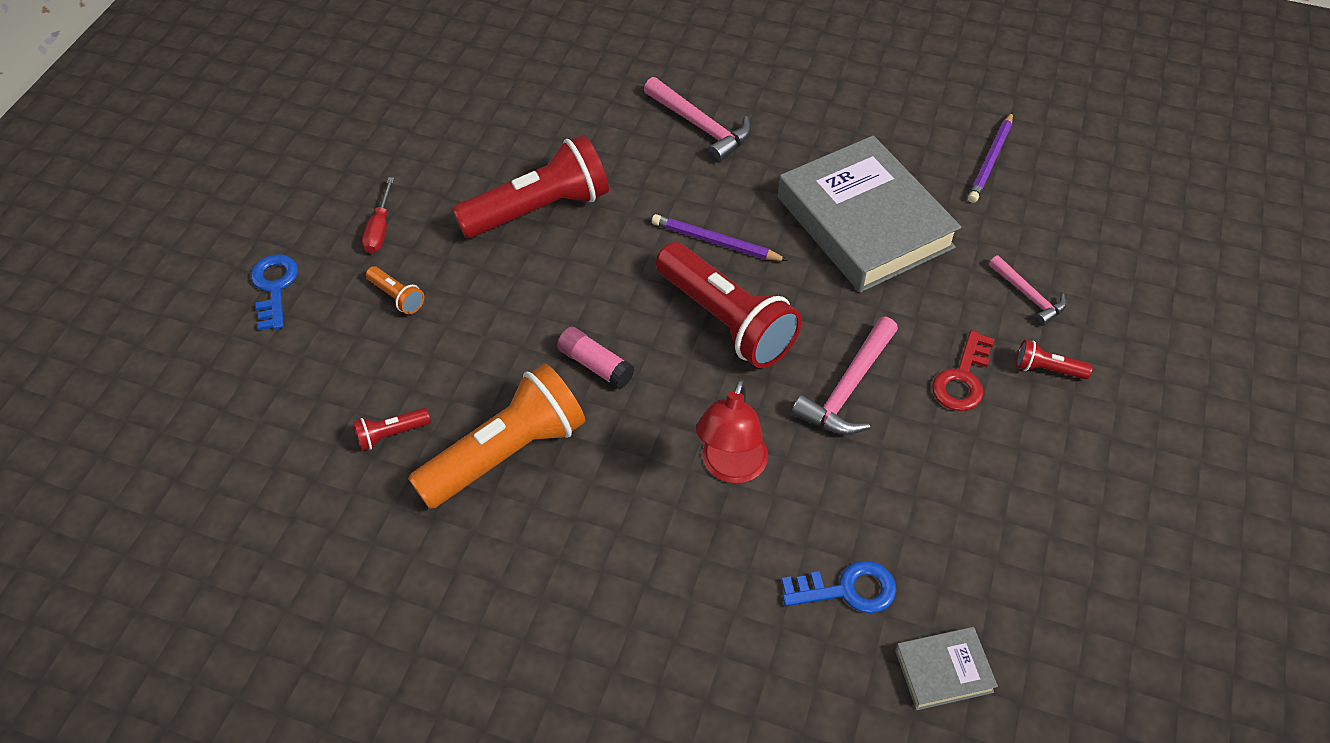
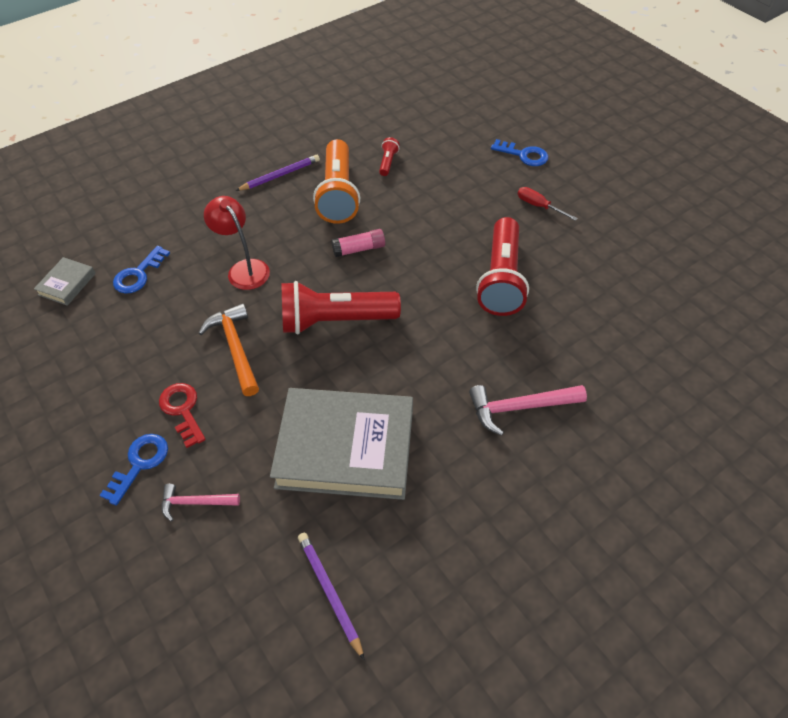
camera: 125 degrees right, 0 degrees up
orange flashlight [366,266,424,314] -> none
purple pencil [652,214,788,261] -> purple pencil moved to [235,155,320,191]
pink hammer [792,317,898,435] -> orange hammer [199,304,259,396]
red flashlight [1016,340,1093,379] -> blue key [99,434,168,506]

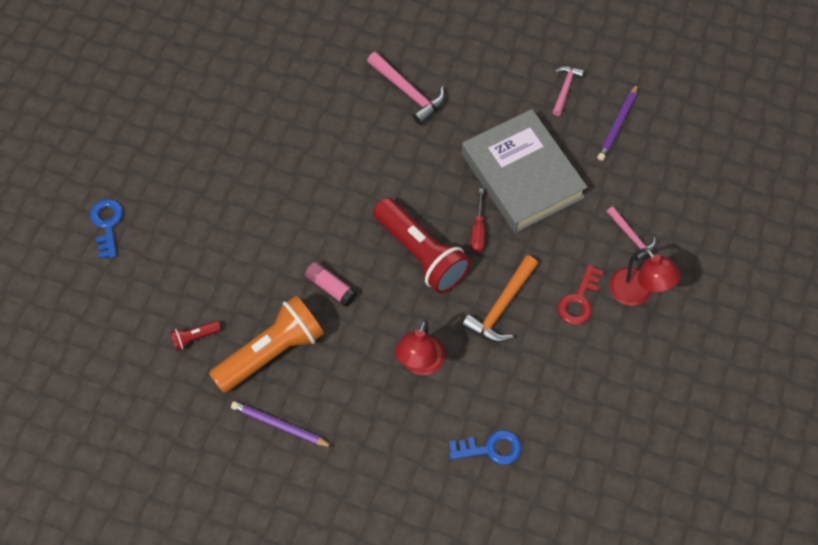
camera: 125 degrees left, 10 degrees up
grey book [34,257,96,306] -> none
blue key [99,434,168,506] -> red lamp [610,248,680,306]
red flashlight [476,217,529,316] -> none
red screwdriver [518,187,578,221] -> red screwdriver moved to [471,188,485,253]
none -> pink hammer [553,66,584,116]

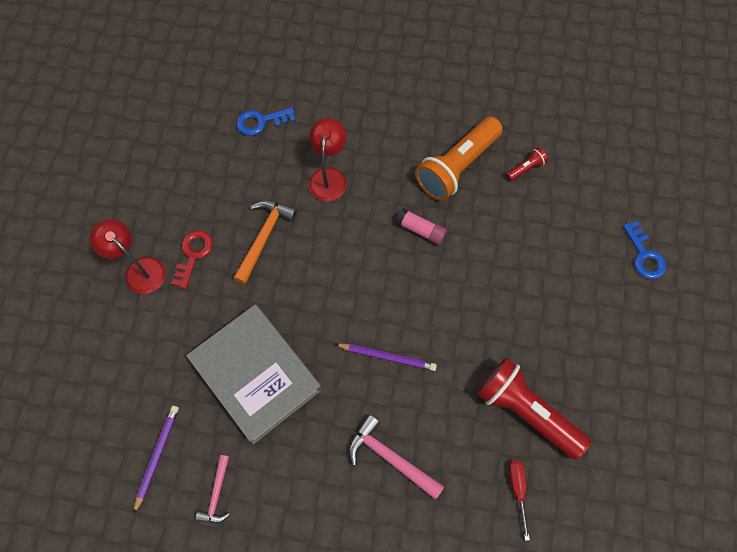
camera: 170 degrees right, 5 degrees up
purple pencil [231,401,333,447] -> purple pencil moved to [335,344,437,371]
red flashlight [373,198,471,294] -> red flashlight moved to [477,358,591,460]
red screwdriver [471,188,485,253] -> red screwdriver moved to [509,460,530,541]
pink hammer [607,206,656,261] -> none

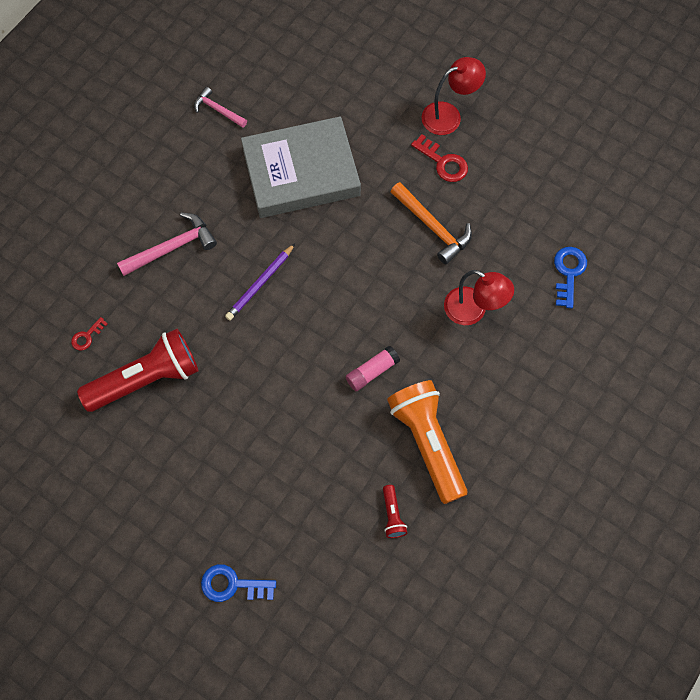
camera: 115 degrees right, 0 degrees up
purple pencil [134,405,179,513] -> none
red screwdriver [509,460,530,541] -> red key [71,317,108,351]

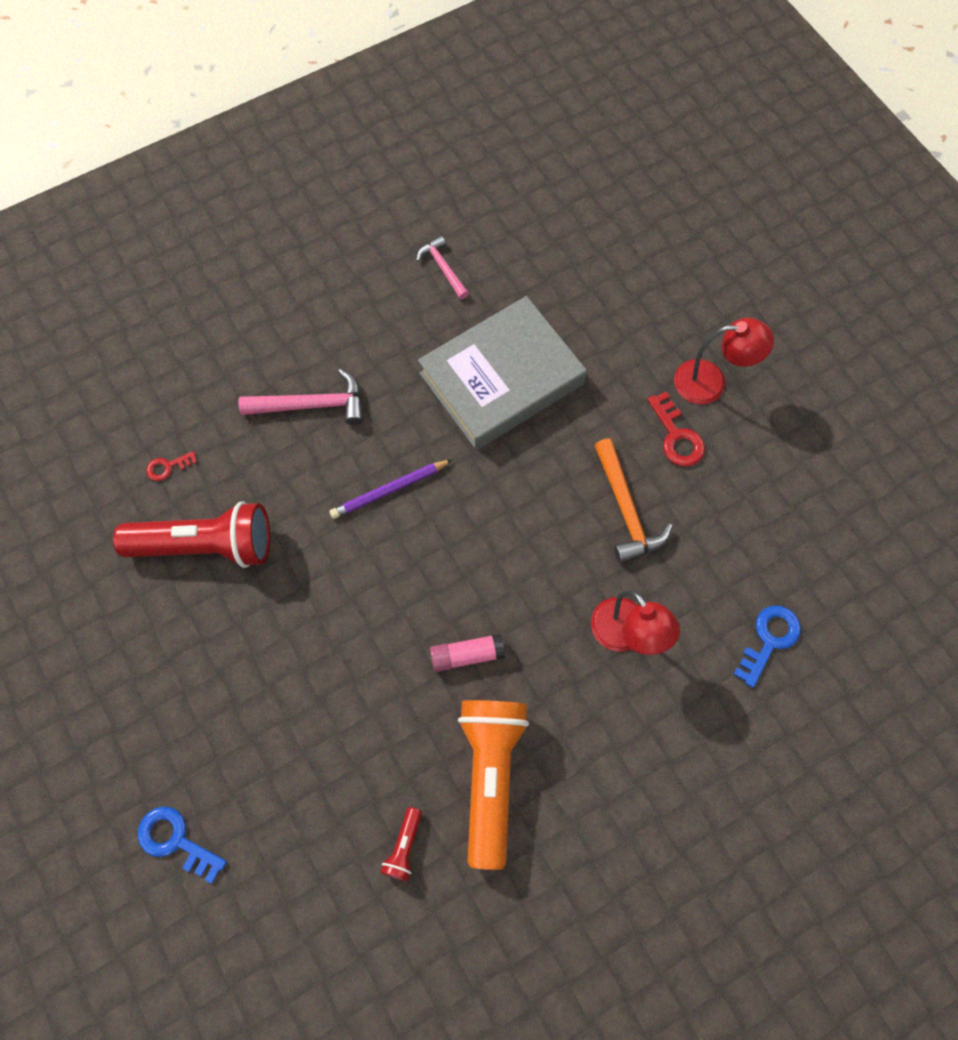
camera: 25 degrees right, 0 degrees up
grey book [241,116,361,218] -> grey book turned 45 degrees counterclockwise [418,296,587,450]

